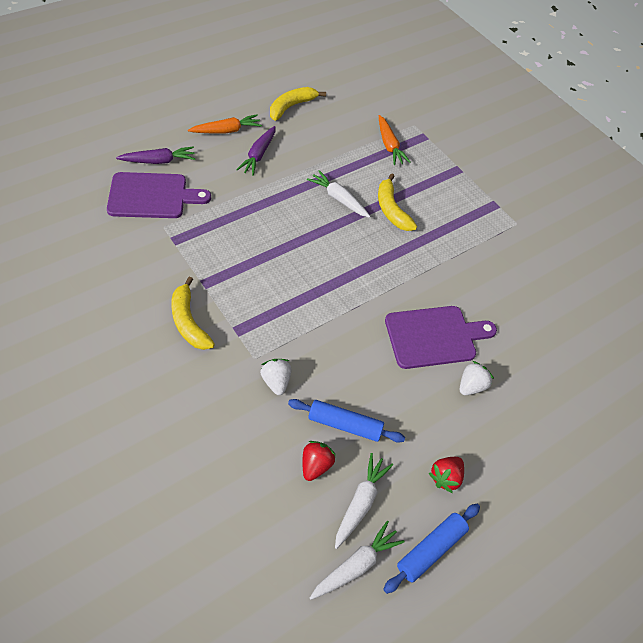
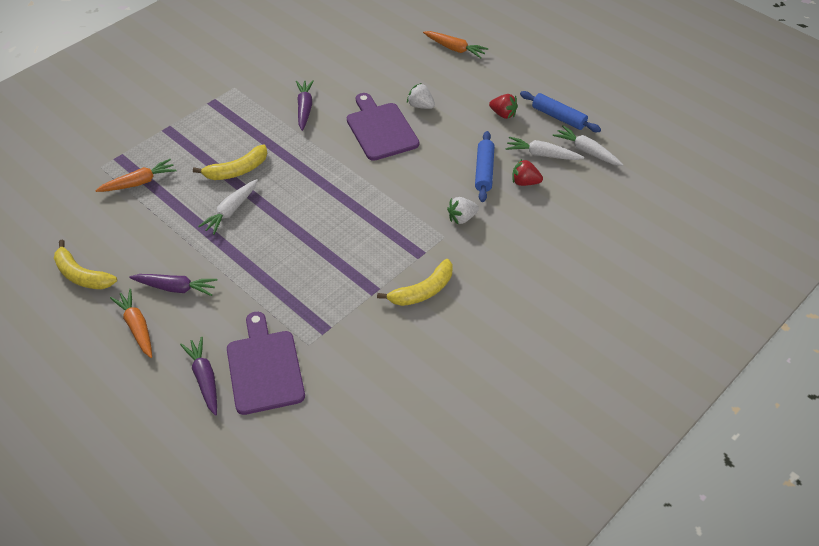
camera: 95 degrees left, 5 degrees down
none -> purple carrot [296,80,314,131]
none -> orange carrot [423,31,488,58]

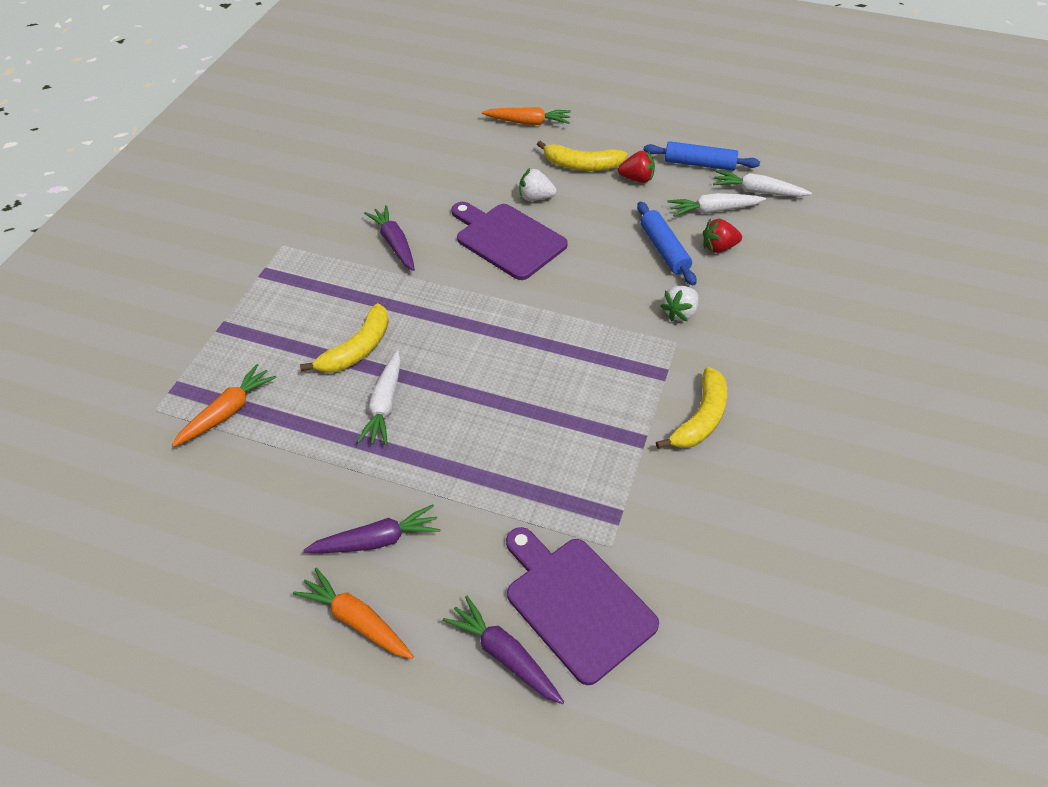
camera: 25 degrees left, 0 degrees up
yellow banana [54,240,117,289] -> yellow banana moved to [537,141,627,171]

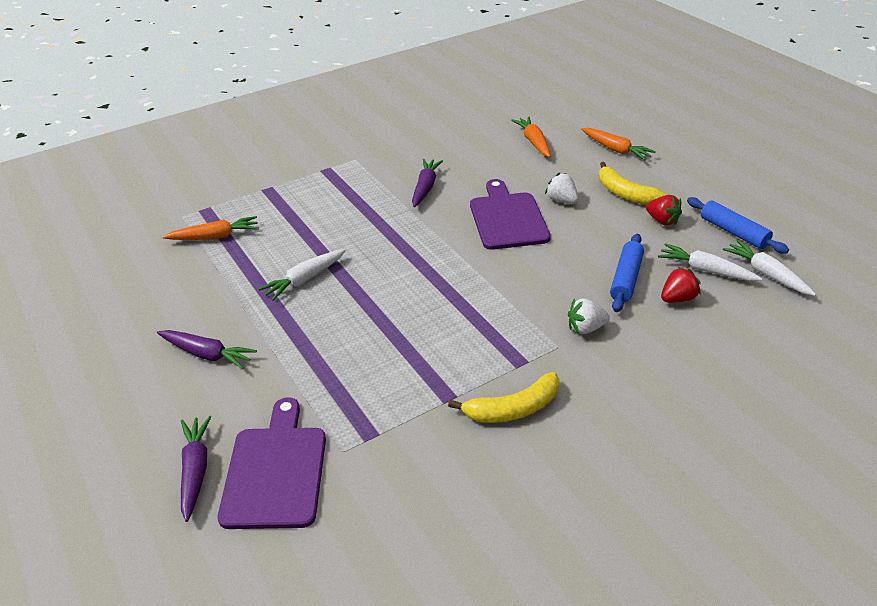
camera: 40 degrees right, 10 degrees down
orange carrot [293,568,414,659] -> orange carrot moved to [511,116,551,157]
yellow banana [300,303,389,373] -> none
red strawberry [703,219,742,253] -> red strawberry turned 120 degrees clockwise [661,267,701,303]

